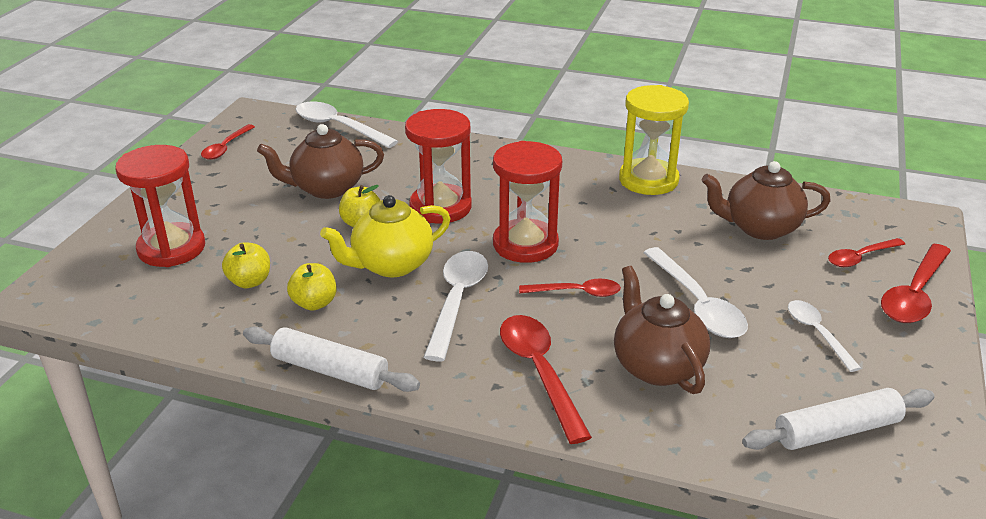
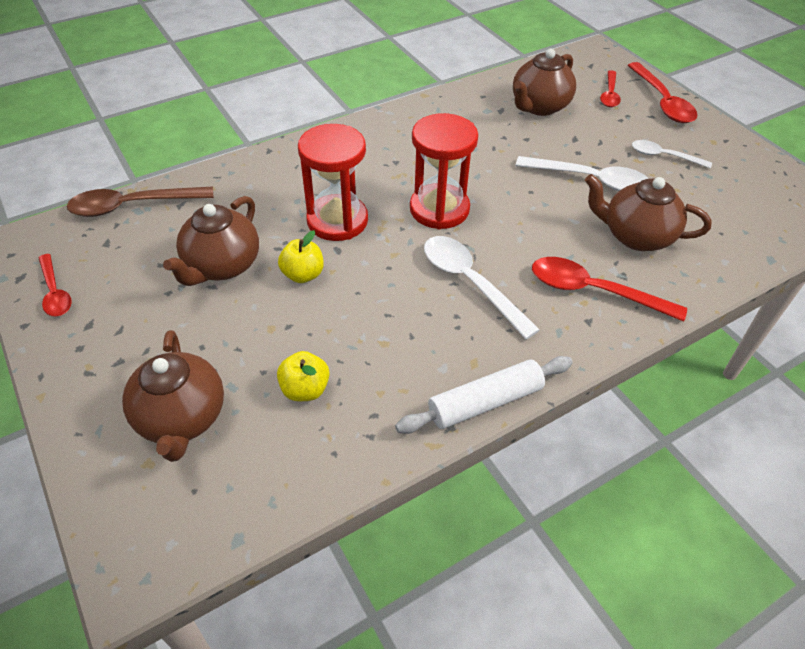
camera: 50 degrees left, 15 degrees up
red hourglass [115,145,205,267] -> brown teapot [122,330,224,462]
yellow apple [287,263,337,311] -> none
white spoon [295,102,398,148] -> brown spoon [67,187,214,217]
yellow teapot [320,195,451,277] -> none
red spoon [519,279,621,297] -> none
yellow hourglass [619,85,689,195] -> none
white rolling pin [742,388,934,450] -> none

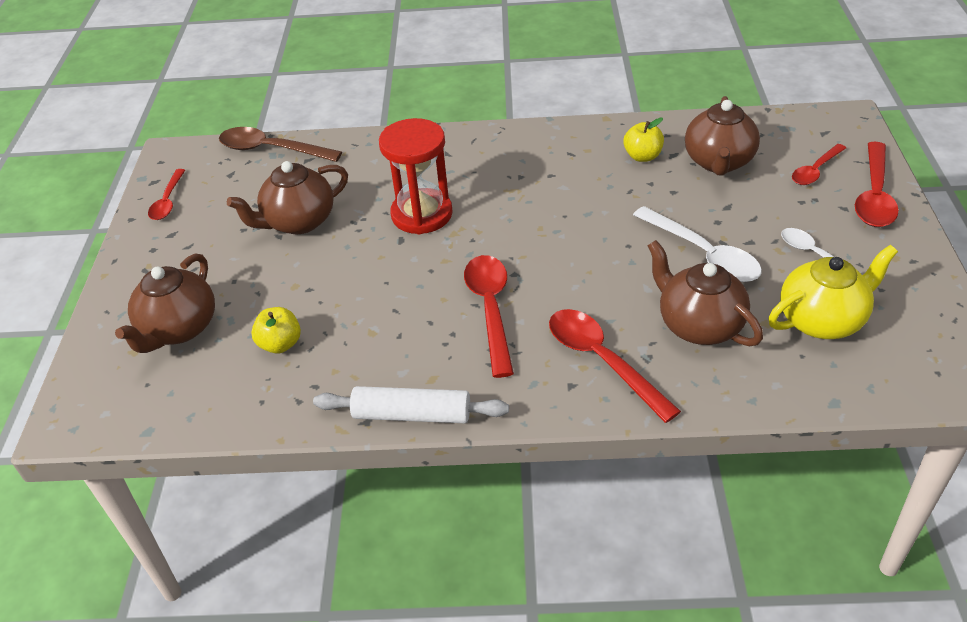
camera: 35 degrees right, 5 degrees down
yellow apple [278,230,324,283] -> yellow apple moved to [623,117,664,162]
red hourglass [410,113,478,229] -> none
white spoon [424,236,540,340] -> red spoon [464,255,514,378]
brown teapot [513,49,576,116] -> brown teapot turned 60 degrees counterclockwise [685,96,760,176]
none -> yellow teapot [768,245,898,339]

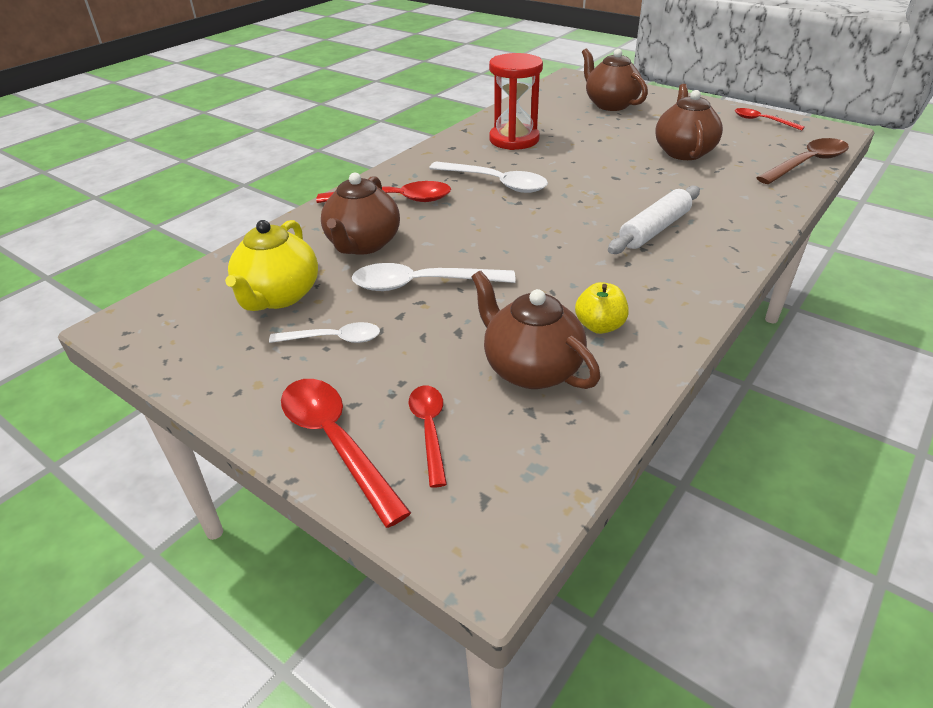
camera: 125 degrees right, 5 degrees down
yellow apple [251,307,301,354] -> none
white rolling pin [313,386,509,423] -> white rolling pin moved to [608,186,700,254]
red hourglass [379,118,453,234] -> red hourglass moved to [489,53,543,150]
red spoon [464,255,514,378] -> white spoon [429,161,548,193]
brown teapot [647,240,763,346] -> brown teapot turned 105 degrees clockwise [321,172,400,255]

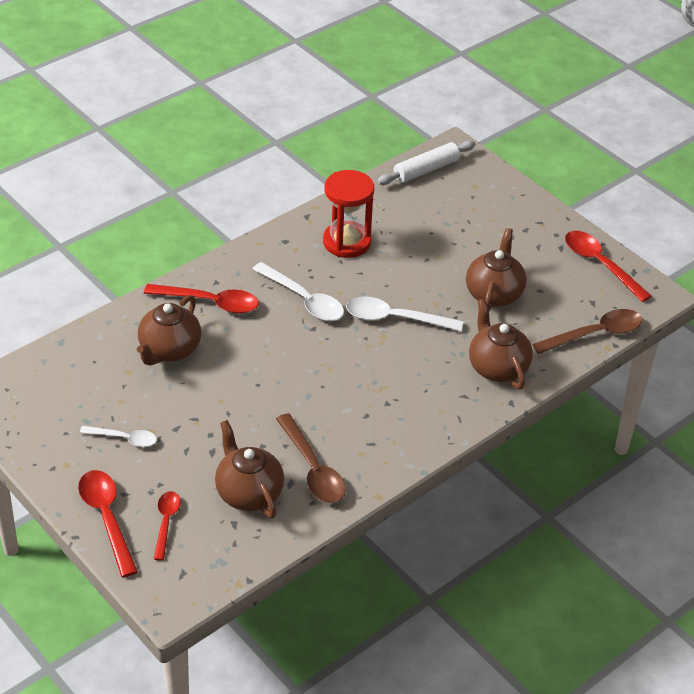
camera: 10 degrees right, 5 degrees up
yellow teapot [225,220,318,311] -> none
white spoon [352,263,516,291] -> white spoon moved to [346,296,464,332]
yellow apple [575,282,629,334] -> brown spoon [276,413,346,503]
brown teapot [582,48,648,111] -> brown teapot moved to [469,299,533,389]
white rolling pin [608,186,700,254] -> white rolling pin moved to [377,140,475,185]
red spoon [735,108,805,131] -> red spoon [565,231,652,302], size x1.61

